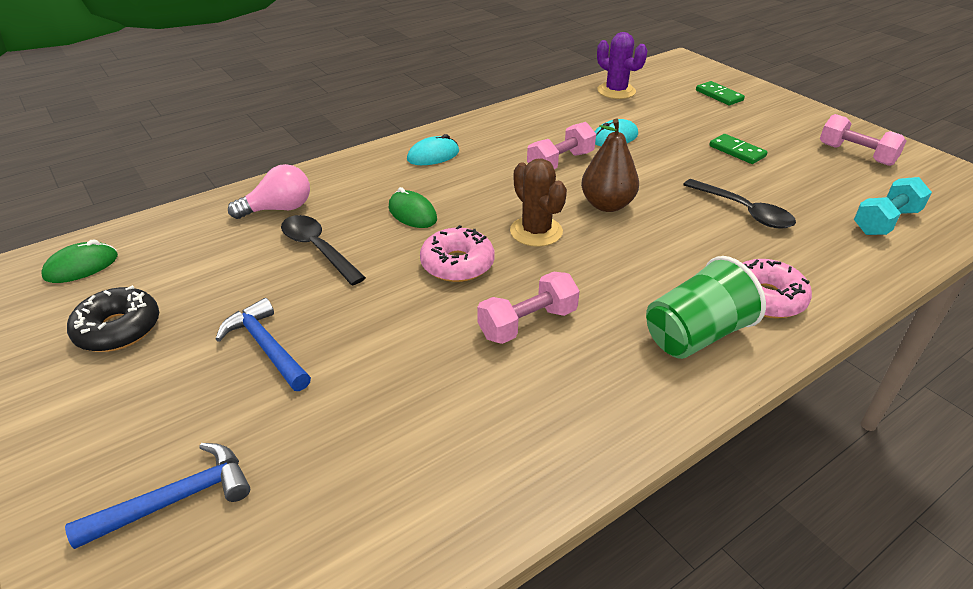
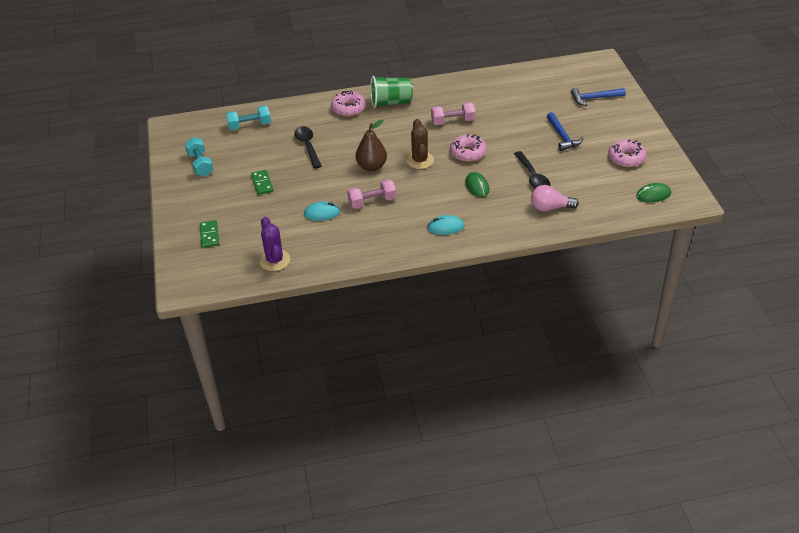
camera: 155 degrees left, 5 degrees up
black donut [67,285,159,352] -> pink donut [608,139,646,167]
pink dumbbell [820,114,906,166] -> turquoise dumbbell [185,137,214,176]

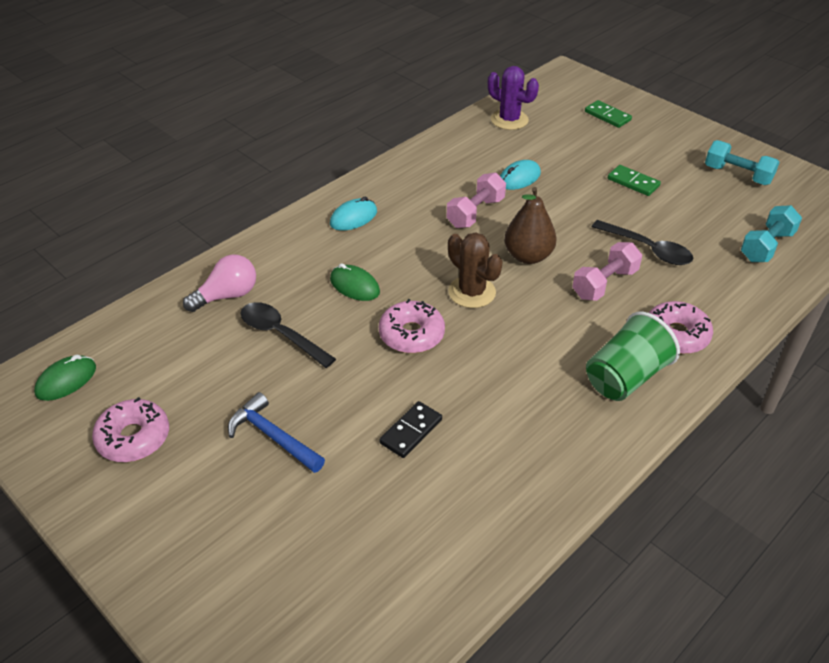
camera: 145 degrees right, 0 degrees up
pink dumbbell [431,102,475,125] -> pink dumbbell moved to [572,242,642,301]
blue hammer [571,88,626,106] -> none
none -> black domino [379,401,442,458]

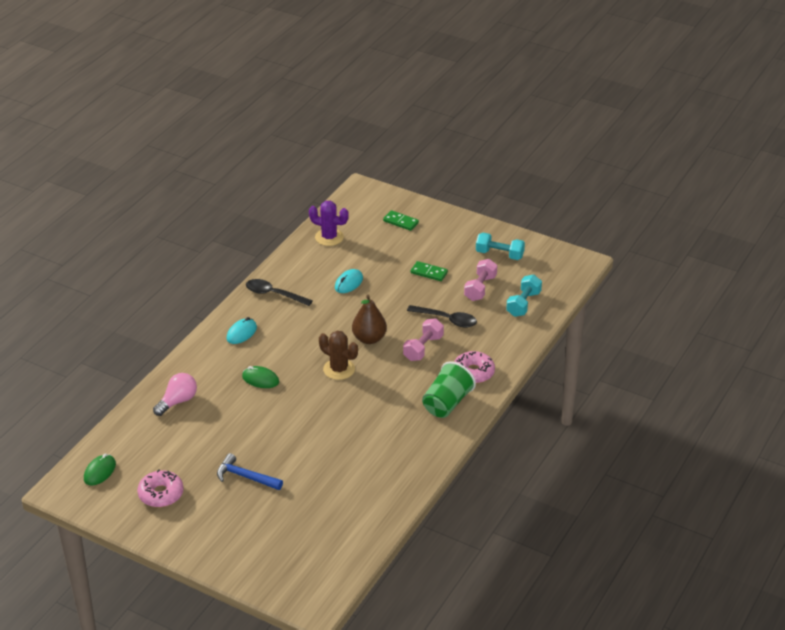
camera: 15 degrees left, 5 degrees down
black spoon [241,302,336,368] -> black spoon moved to [246,279,313,306]
pink donut [379,299,445,353] -> none
black domino [379,401,442,458] -> none
pink dumbbell [447,173,506,228] -> pink dumbbell moved to [464,259,497,301]

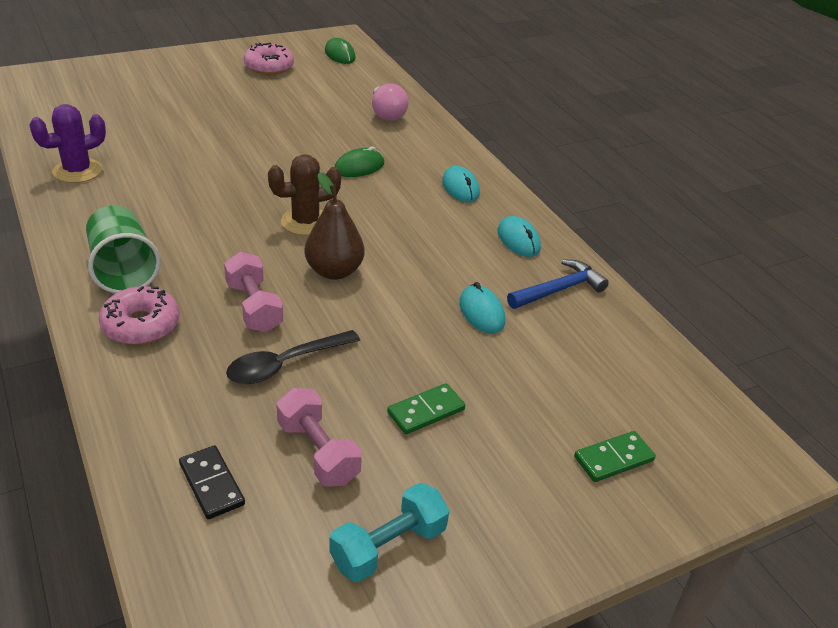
camera: 120 degrees right, 0 degrees up
blue hammer [217,453,283,490] -> blue hammer moved to [507,259,609,309]
black spoon [246,279,313,306] -> turquoise mouse [497,216,541,257]
purple cactus [309,201,349,246] -> purple cactus moved to [29,104,106,183]
turquoise dumbbell [506,275,542,317] -> black domino [179,445,245,519]

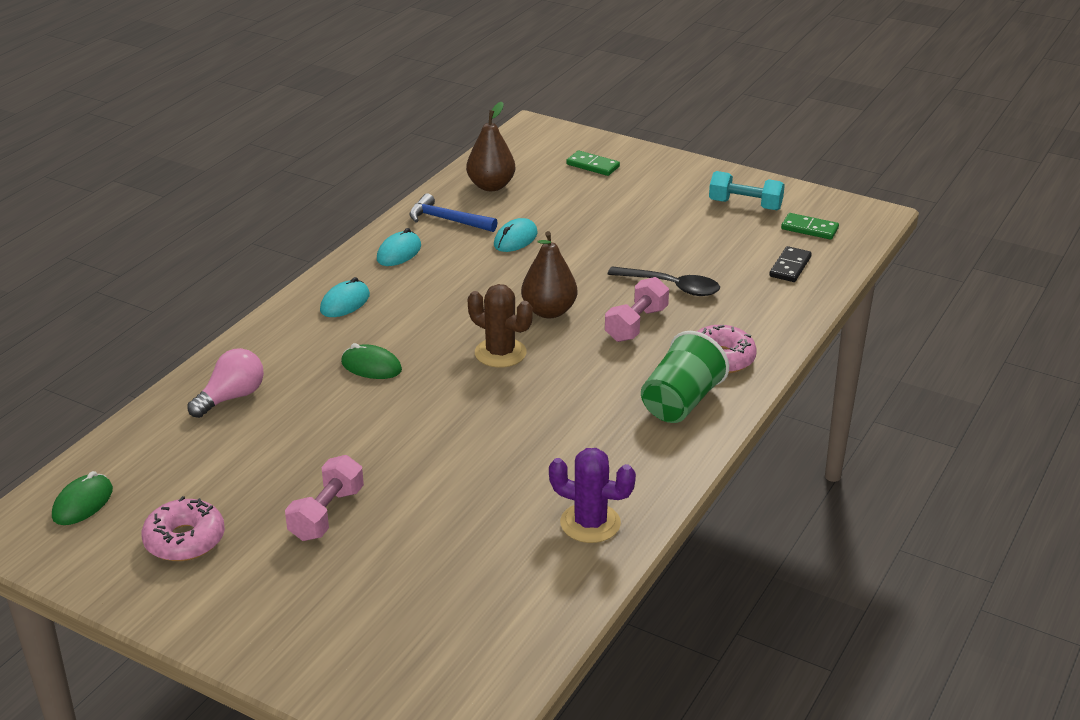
camera: 120 degrees left, 5 degrees down
pink dumbbell [276,388,362,487] -> pink dumbbell moved to [285,455,364,541]
green domino [387,383,465,434] -> green domino moved to [781,213,839,240]
none -> brown pear [466,102,515,191]

